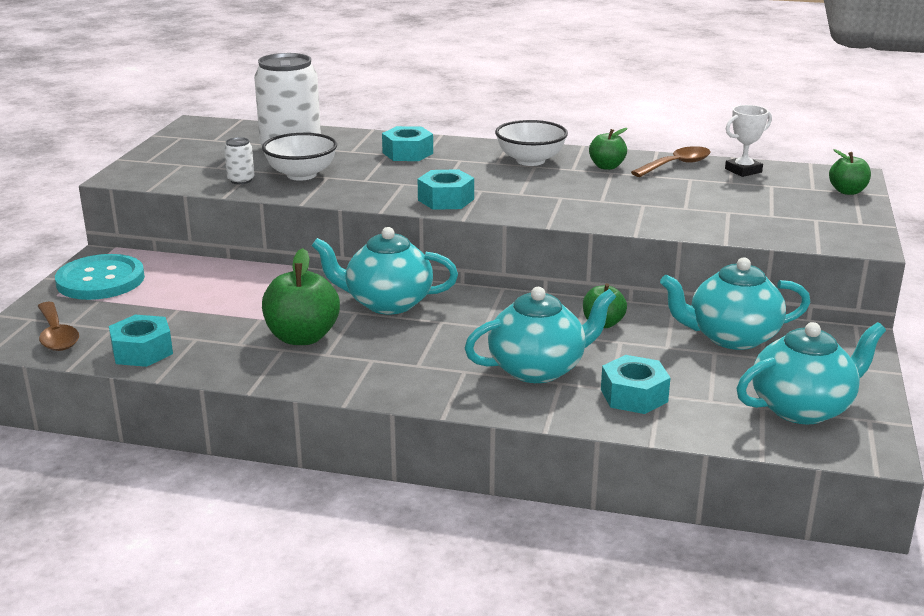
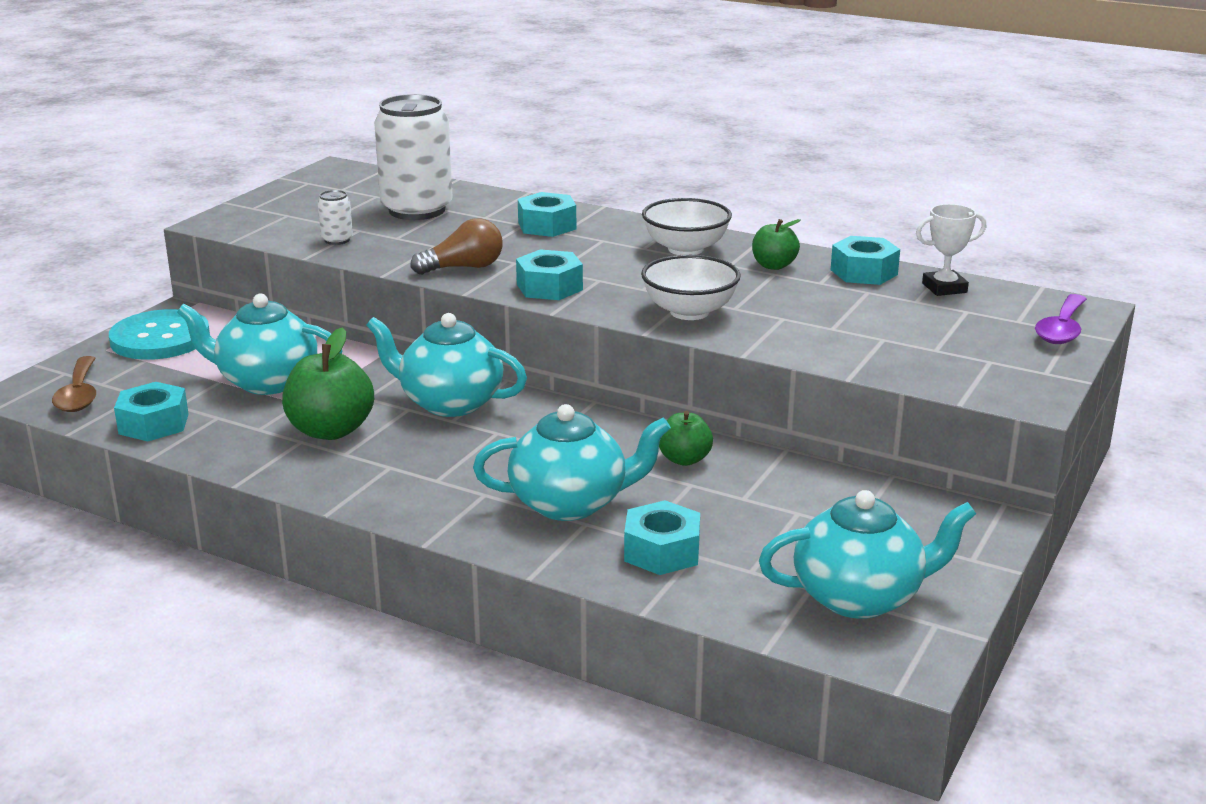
camera: 15 degrees right, 0 degrees up
white bowl [262,133,337,181] -> white bowl moved to [641,255,741,320]
brown spoon [631,146,711,177] -> turquoise nut [831,236,900,285]
turquoise teapot [660,257,810,350] -> turquoise teapot moved to [177,294,342,395]
green apple [829,149,871,195] -> purple spoon [1035,294,1087,344]
none -> brown light bulb [411,218,503,275]

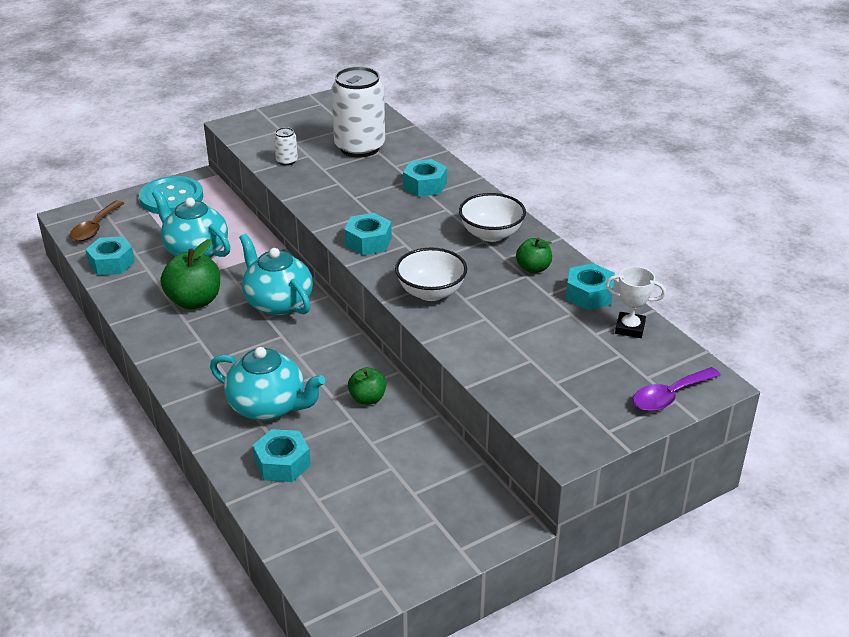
camera: 30 degrees right, 10 degrees up
brown light bulb [411,218,503,275] -> none
turquoise teapot [759,490,976,619] -> none

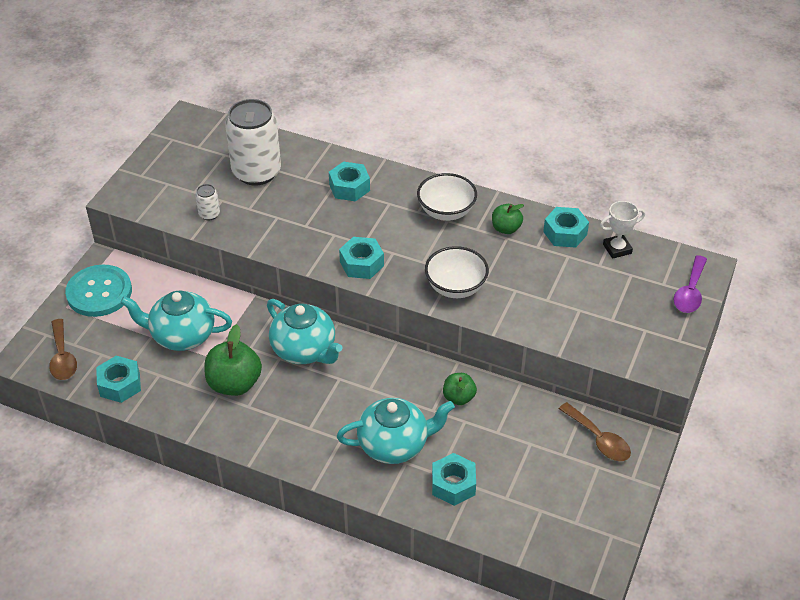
camera: 35 degrees left, 10 degrees up
turquoise teapot [239,234,313,316] -> turquoise teapot turned 150 degrees counterclockwise [267,299,342,364]
none -> brown spoon [559,402,631,461]

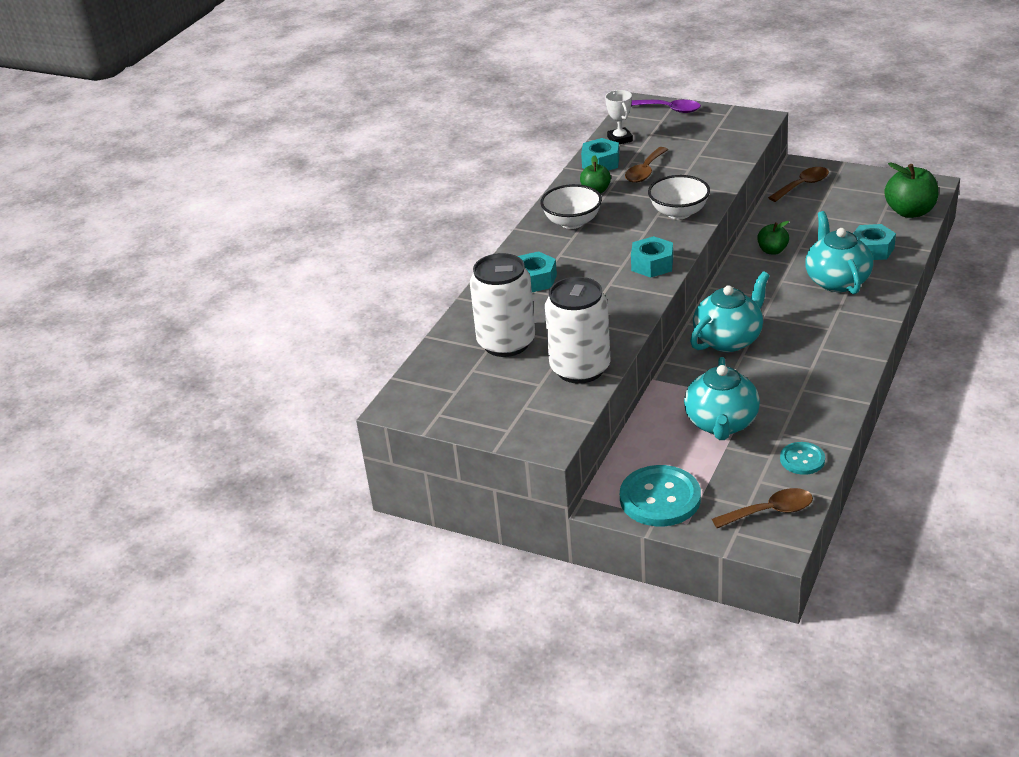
camera: 85 degrees left, 10 degrees down
turquoise nut [96,356,141,403] -> turquoise button [780,442,825,475]
white can [195,184,220,220] -> white can [545,277,611,384], size x2.38
green apple [205,324,262,396] -> green apple moved to [884,162,938,218]
none -> brown spoon [625,147,668,183]

